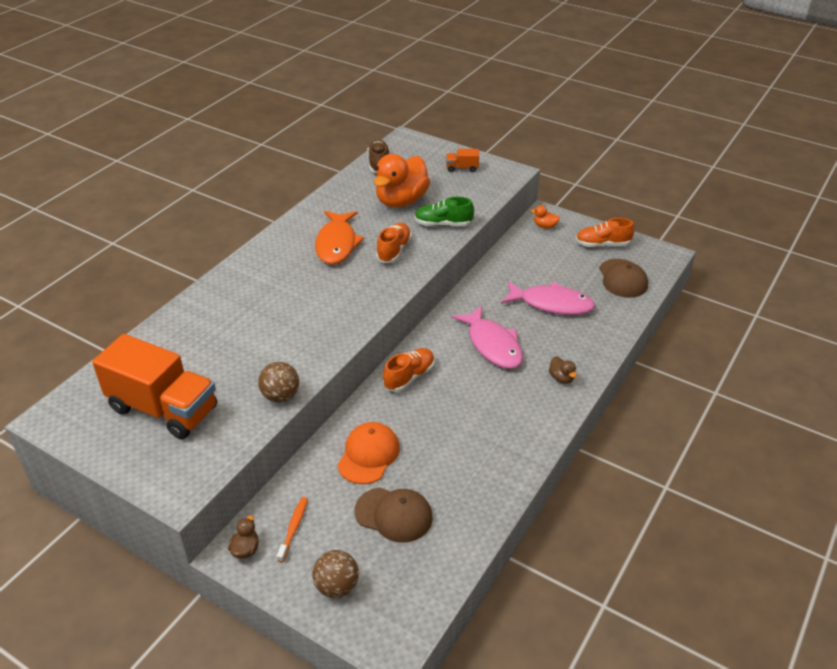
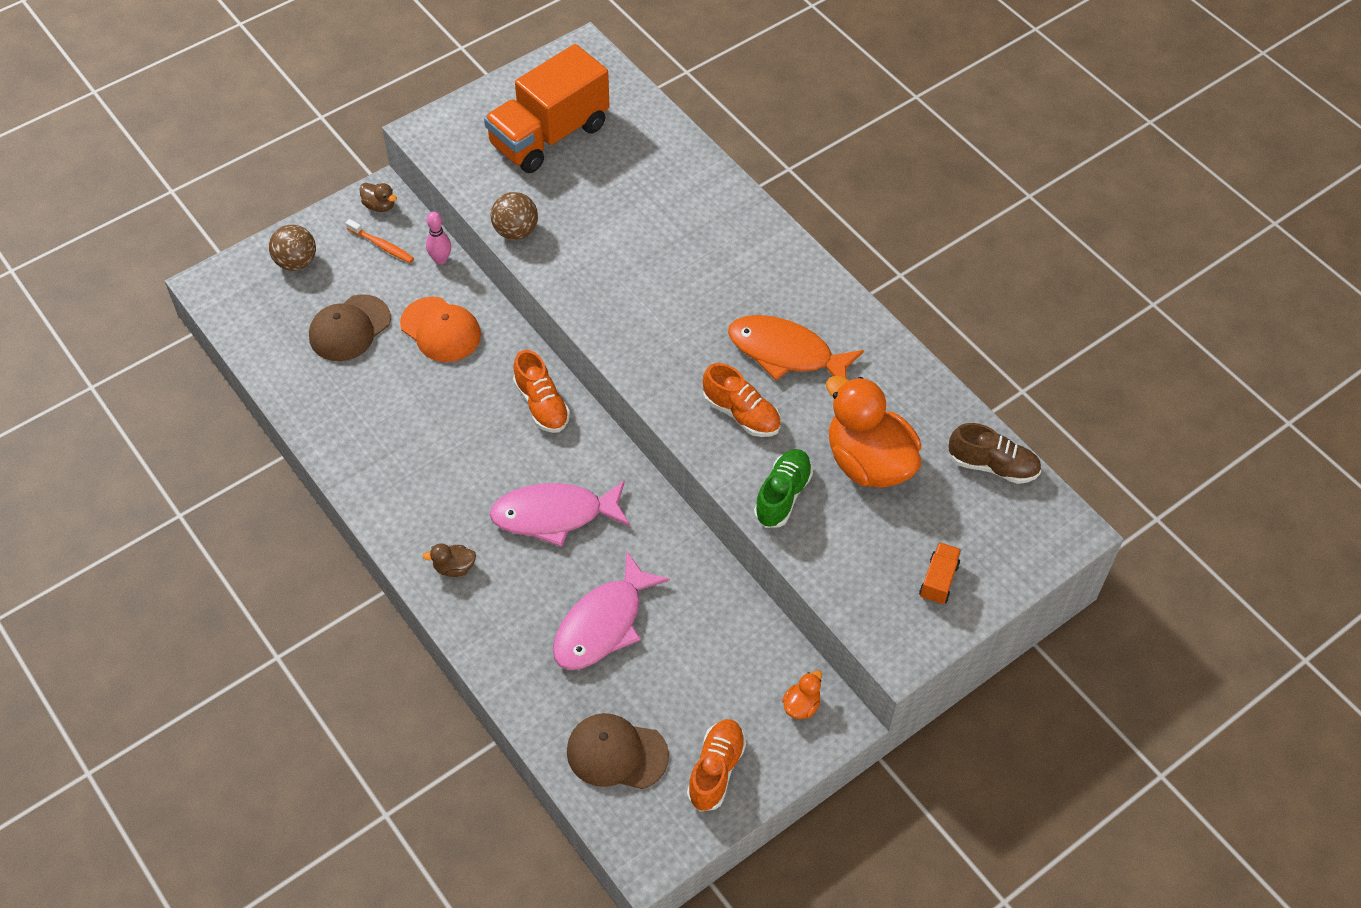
camera: 110 degrees right, 15 degrees up
none -> pink bowling pin [426,212,451,265]

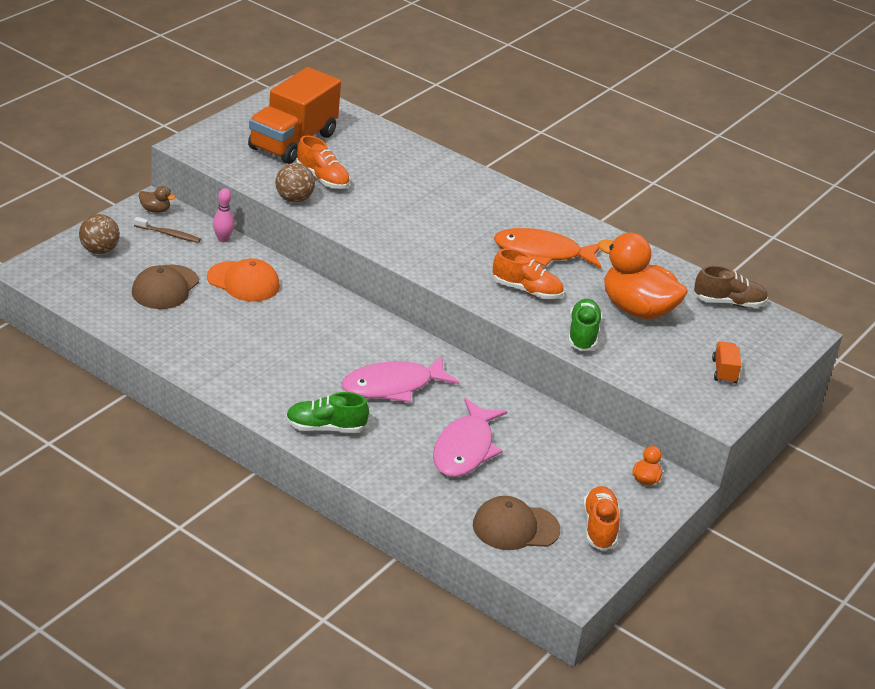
camera: 20 degrees left, 20 degrees down
orange toothbrush [346,219,414,263] -> brown toothbrush [134,217,201,243]
brown duck [423,543,476,577] -> green shoe [286,392,369,433]
orange shoe [513,350,570,433] -> orange shoe moved to [296,136,350,189]

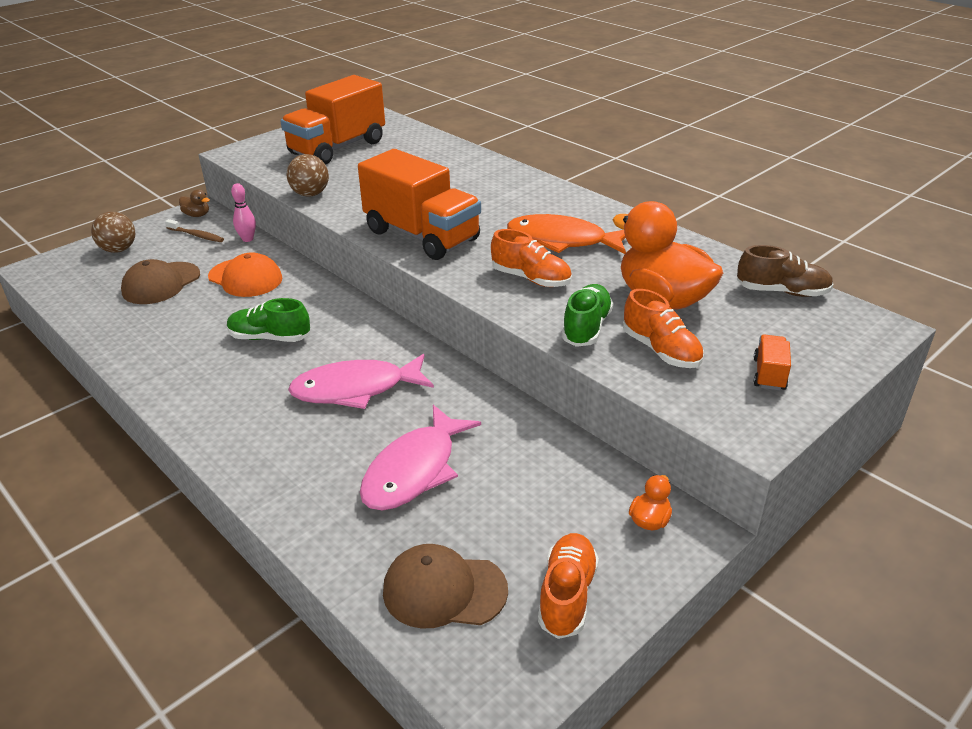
camera: 15 degrees right, 0 degrees up
green shoe [286,392,369,433] -> green shoe moved to [227,298,310,342]
orange shoe [296,136,350,189] -> orange shoe moved to [623,289,704,368]
none -> orange truck [358,149,481,260]

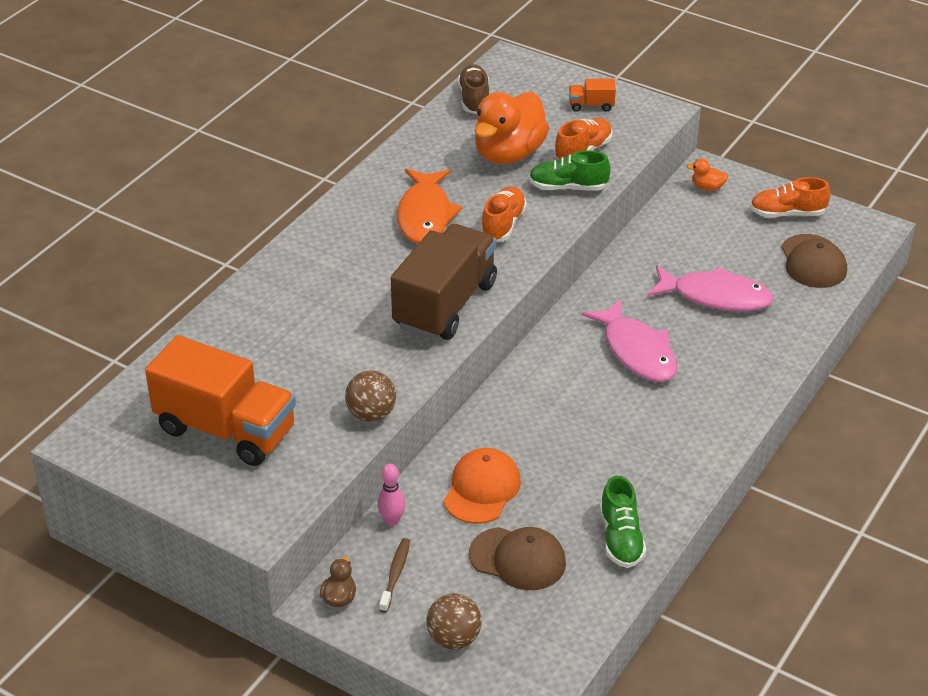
camera: 105 degrees left, 5 degrees up
green shoe [227,298,310,342] -> green shoe moved to [600,476,646,568]
orange truck [358,149,481,260] -> brown truck [391,224,497,340]

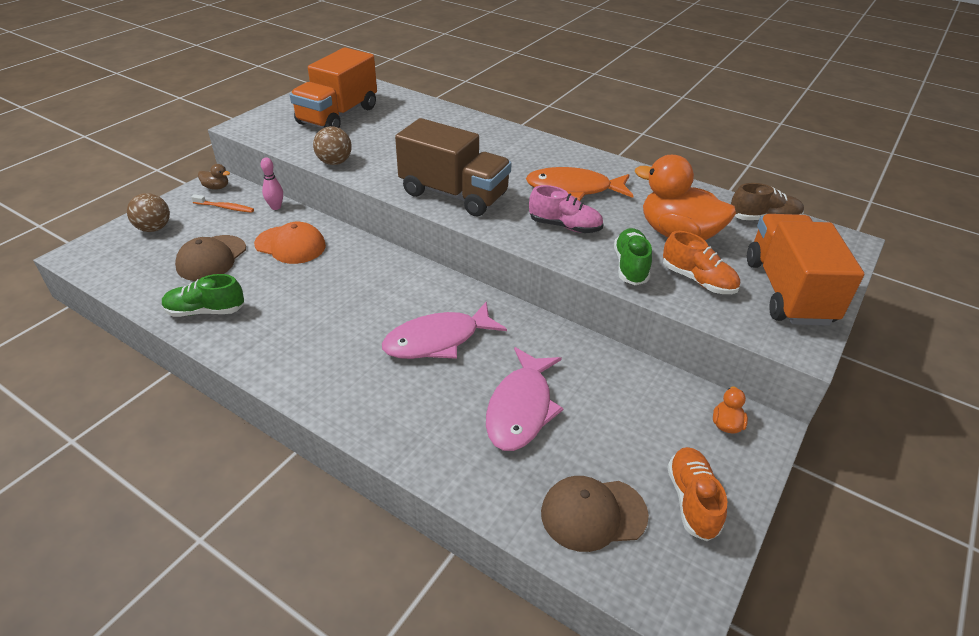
camera: 90 degrees right, 0 degrees up
brown toothbrush [379,538,410,613] -> orange toothbrush [191,194,254,213]
orange shoe [480,186,527,242] -> pink shoe [529,185,603,233]
orange truck [569,79,616,112] -> orange truck [747,214,864,326], size x2.44

